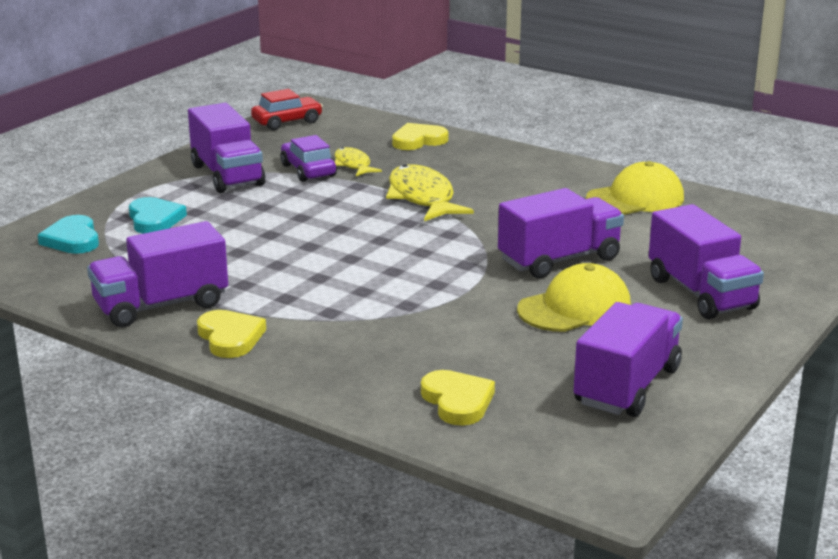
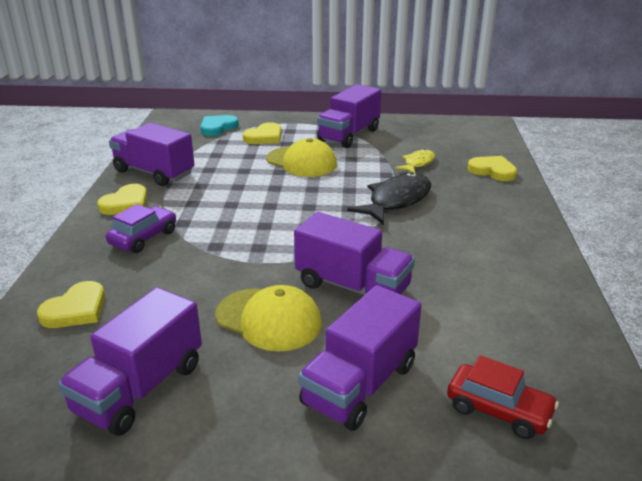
camera: 60 degrees right, 5 degrees up
turquoise heart [129,197,187,234] -> yellow heart [243,122,281,144]
red car [251,89,323,130] -> red car moved to [447,355,559,439]
purple car [281,135,337,182] -> purple car moved to [106,204,176,253]
yellow fish [386,164,474,221] -> black fish [347,172,431,225]
purple truck [574,302,683,417] -> purple truck turned 120 degrees clockwise [58,287,202,436]
yellow cap [586,161,684,215] -> yellow cap moved to [267,138,337,177]

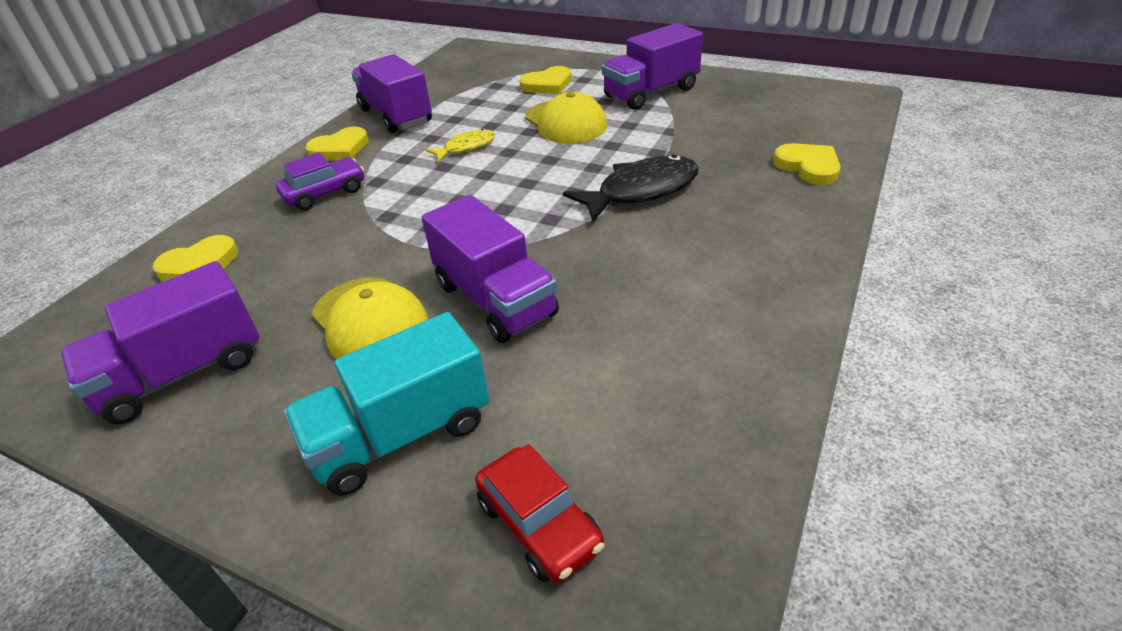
camera: 25 degrees right, 10 degrees up
turquoise heart [200,115,239,136] -> none
purple truck [298,285,421,431] -> turquoise truck [284,312,490,496]
yellow fish [395,149,435,174] -> yellow fish moved to [426,129,495,162]

